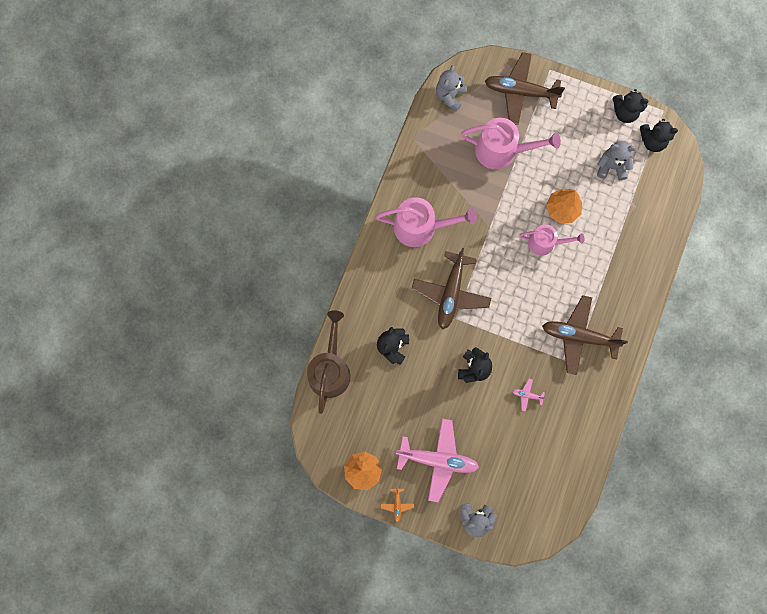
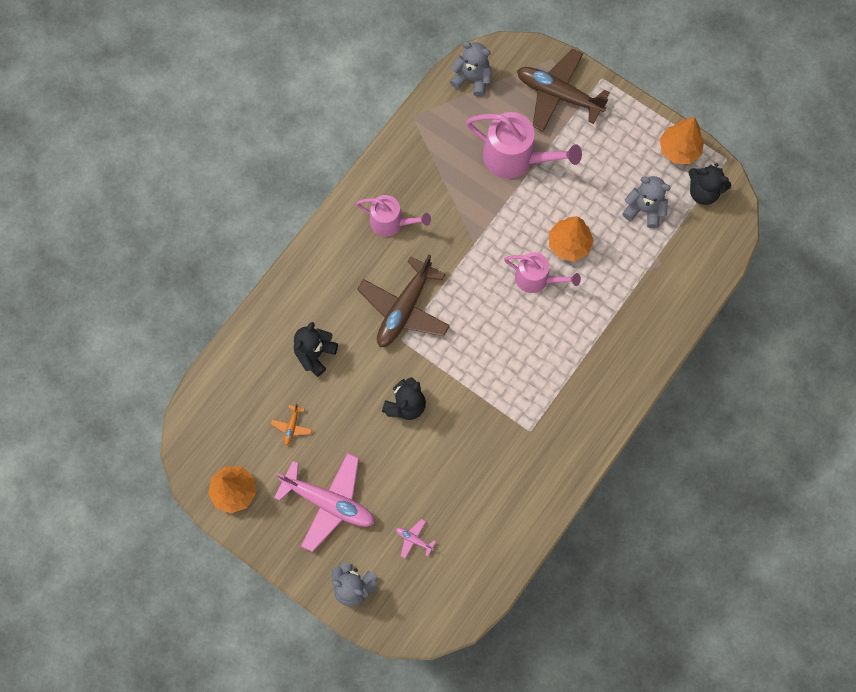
camera: 15 degrees right, 5 degrees down
brown watering can [307,310,351,414] -> none
pink watering can [376,197,477,247] -> pink watering can [356,195,431,237], size x0.64
orange plane [381,487,414,522] -> orange plane moved to [271,403,312,445]
grey teddy bear [436,65,467,112] -> grey teddy bear turned 75 degrees clockwise [450,41,491,97]
pink plane [512,379,546,411] -> pink plane moved to [396,519,436,558]
brown plane [542,295,628,375] -> none
black teddy bear [612,89,648,123] -> orange tree [660,117,704,164]

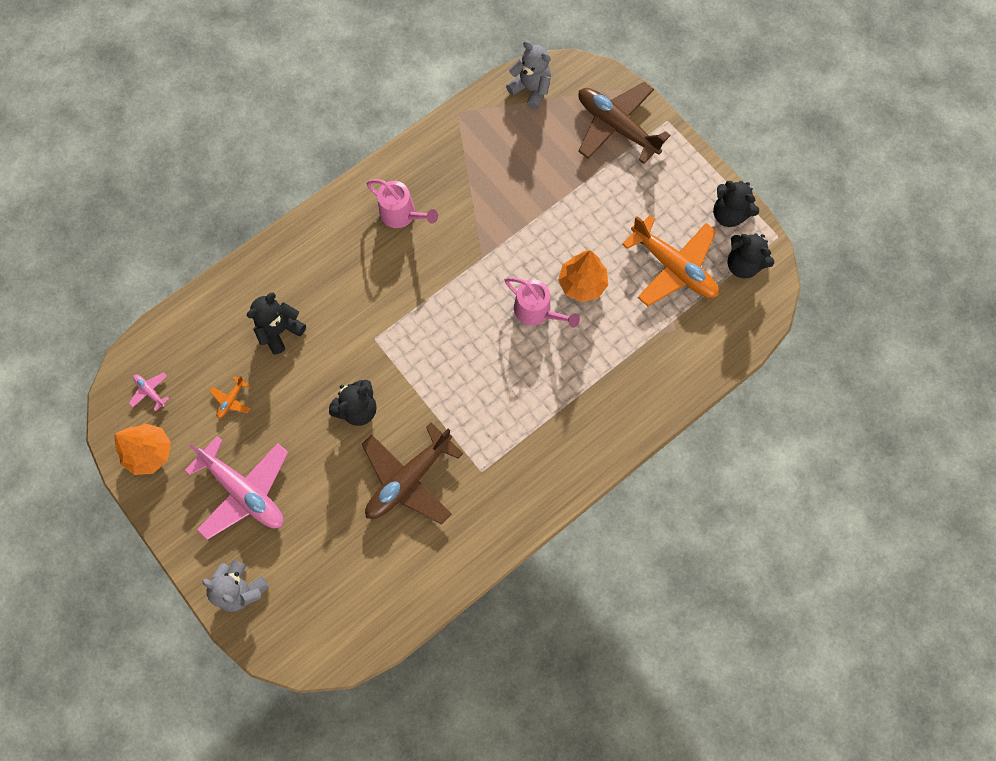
camera: 15 degrees right, 0 degrees up
brown plane [357,255,450,347] -> brown plane moved to [361,422,463,524]
pink plane [396,519,436,558] -> pink plane moved to [129,372,170,411]
pink watering can [466,112,582,179] -> none
grey teddy bear [622,176,671,228] -> orange plane [622,215,719,306]
orange tree [660,117,704,164] -> black teddy bear [713,181,759,227]

